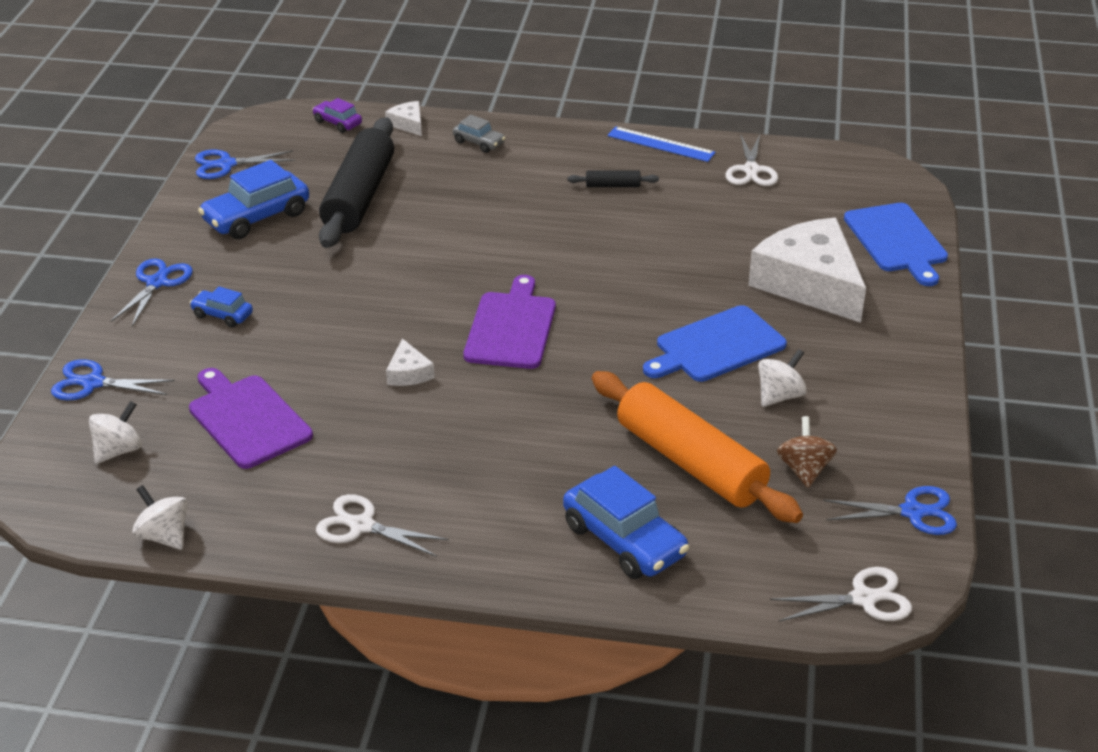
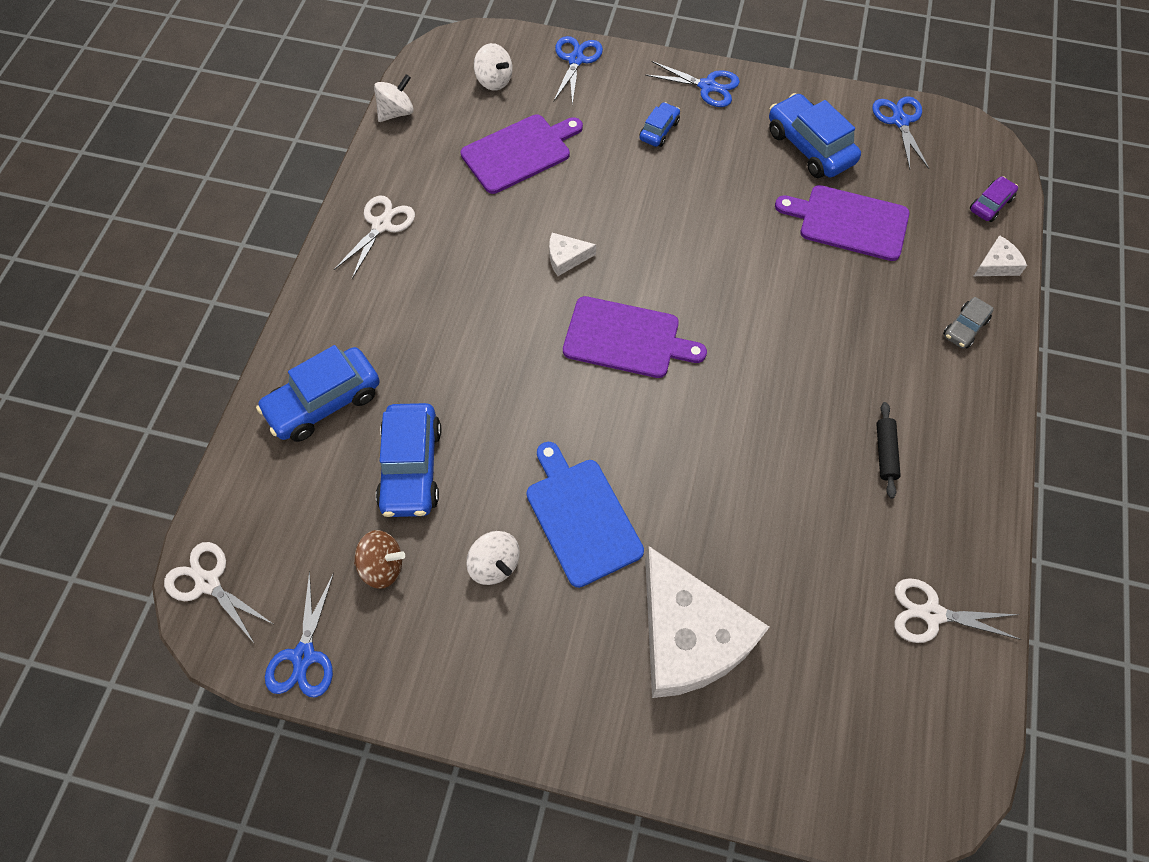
camera: 95 degrees right, 25 degrees up
black rolling pin [319,117,394,248] -> purple cutting board [775,185,909,261]
orange rolling pin [592,371,803,523] -> blue car [376,403,441,517]
blue ruler [607,126,716,162] -> none
white cheese [748,218,866,323] -> white cheese turned 90 degrees clockwise [645,546,770,698]
white scissors [770,567,912,622] -> white scissors turned 135 degrees clockwise [164,542,273,644]
blue cutting board [844,203,948,286] -> none

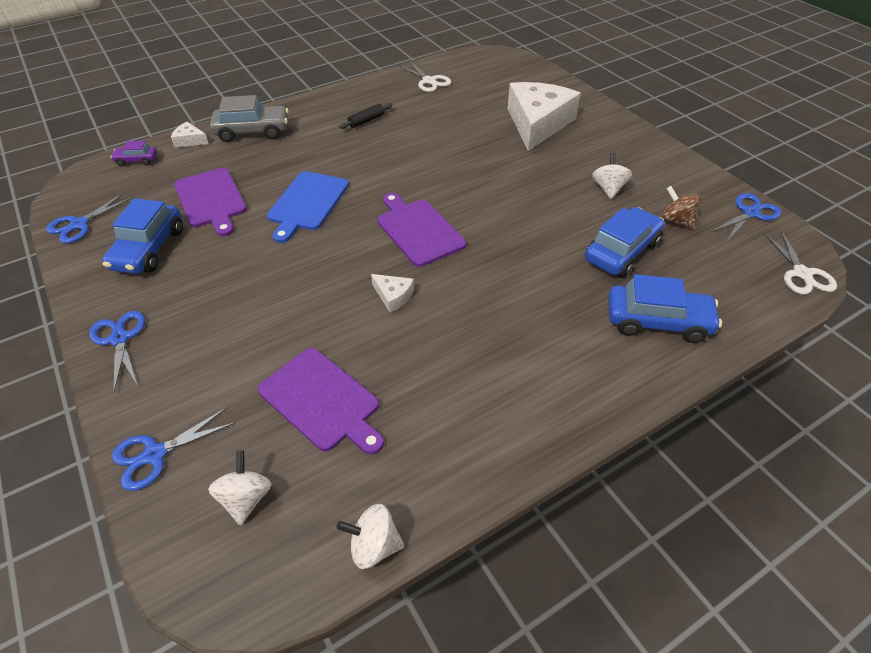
camera: 135 degrees left, 15 degrees down
white scissors [334,196,415,279] -> none
purple cutting board [460,115,583,194] -> purple cutting board turned 150 degrees counterclockwise [258,348,384,454]
blue cutting board [526,442,644,588] -> blue cutting board moved to [267,171,349,243]
blue car [639,102,680,147] -> none
grey car [943,297,994,348] -> grey car [210,95,289,142], size x1.88

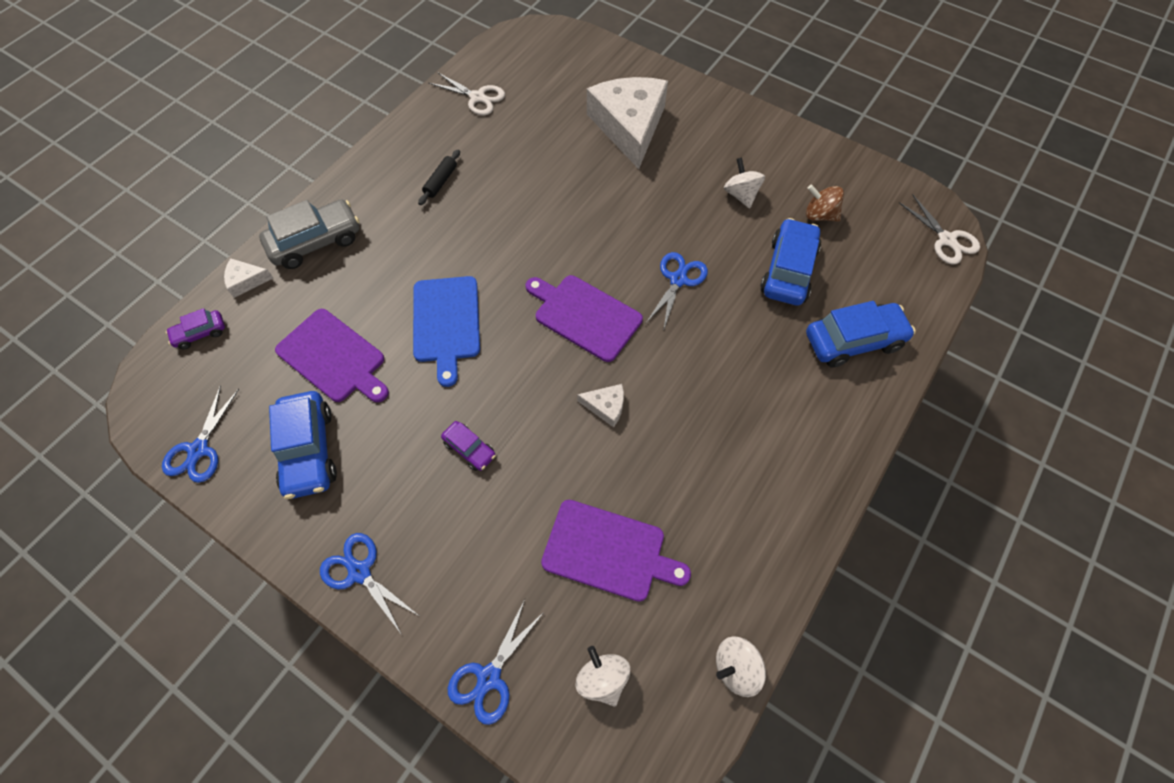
camera: 25 degrees left, 15 degrees up
blue scissors [711,193,781,241] -> blue scissors moved to [645,252,708,328]
none -> purple car [441,421,496,471]

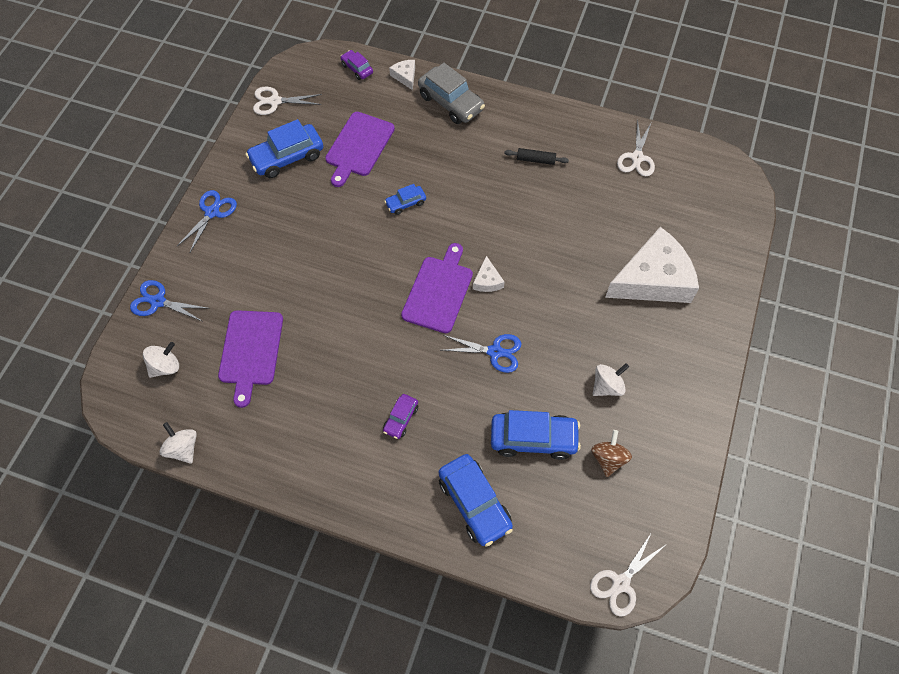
camera: 75 degrees right, 0 degrees up
blue scissors [162,385,239,483] -> white scissors [253,87,322,115]
blue cutting board [413,276,480,387] -> blue car [384,184,426,215]
purple car [441,421,496,471] -> purple car moved to [383,394,418,439]
white cheese [577,384,624,427] -> white cheese moved to [473,256,505,292]

